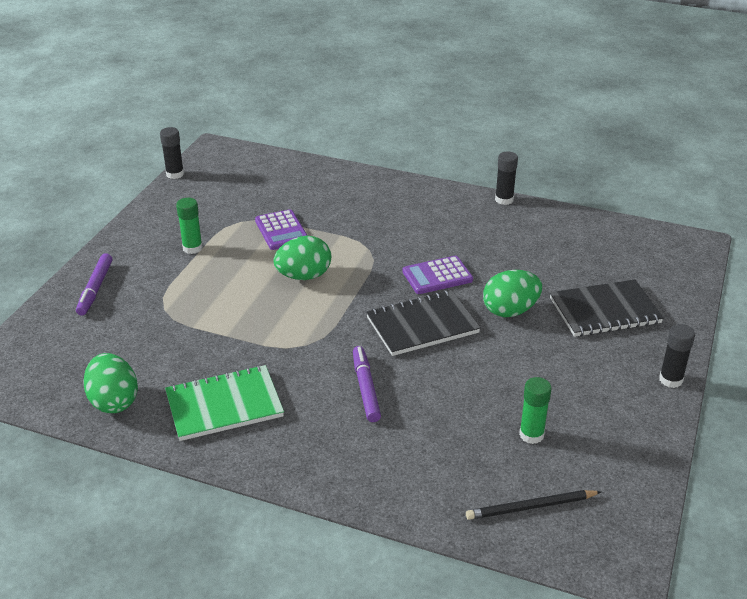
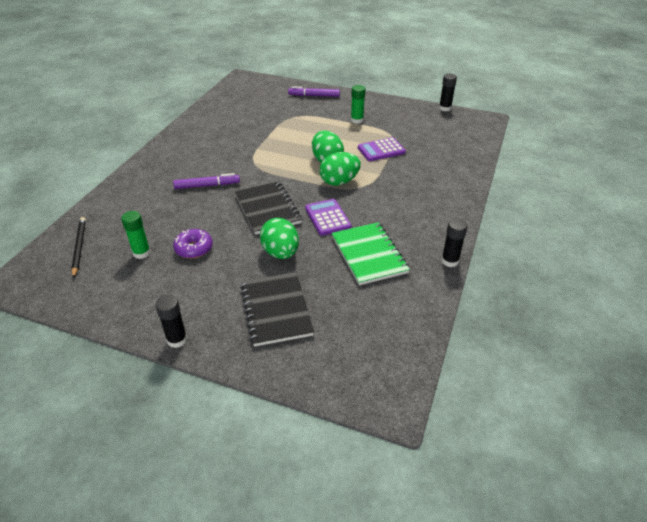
camera: 90 degrees right, 5 degrees up
green egg [83,353,138,413] -> green egg moved to [320,152,361,186]
green notebook [165,365,284,441] -> green notebook moved to [332,222,410,285]
none -> purple donut [173,229,213,259]

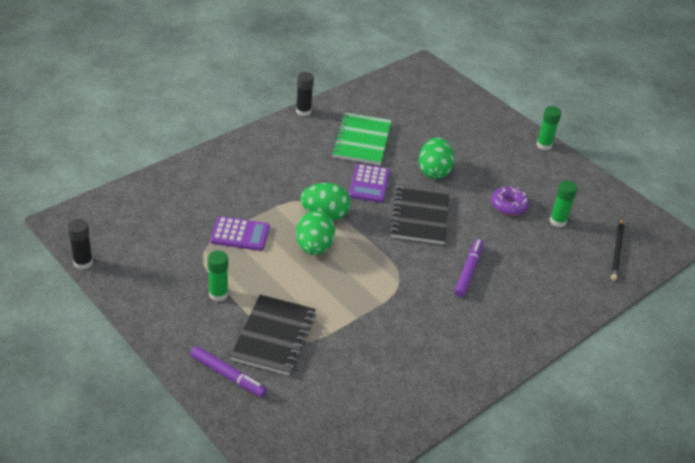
camera: 155 degrees left, 0 degrees up
black glue stick [155,295,187,348] -> green glue stick [536,106,561,150]
purple marker [173,173,240,189] -> purple marker turned 90 degrees clockwise [455,239,483,297]
black notebook [240,272,314,347] -> black notebook moved to [230,295,316,375]

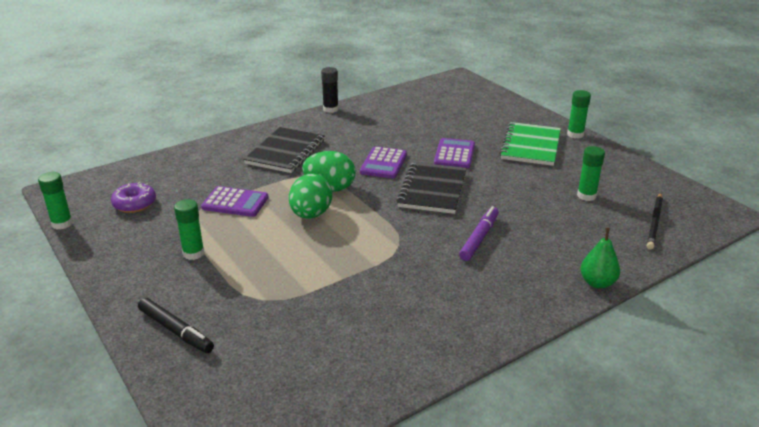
camera: 10 degrees right, 10 degrees down
black glue stick [68,219,93,269] -> green glue stick [38,172,73,230]
purple marker [190,346,267,397] -> black marker [138,298,214,353]
black notebook [230,295,316,375] -> black notebook moved to [243,127,325,173]
green notebook [331,112,391,165] -> green notebook moved to [499,122,561,166]
green egg [419,138,454,179] -> purple calculator [434,138,475,168]
purple donut [491,186,529,216] -> purple donut moved to [111,182,156,213]
none -> green pear [580,228,620,289]

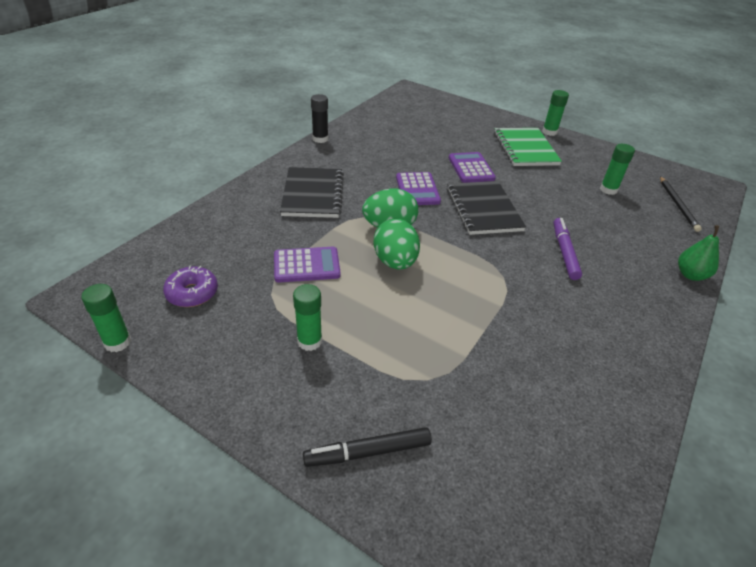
camera: 25 degrees left, 10 degrees up
black marker [138,298,214,353] -> black marker turned 150 degrees clockwise [303,427,432,467]

